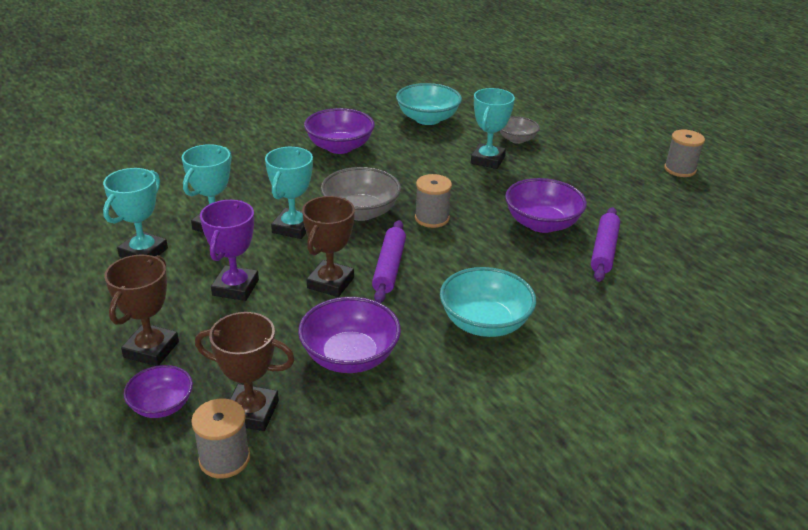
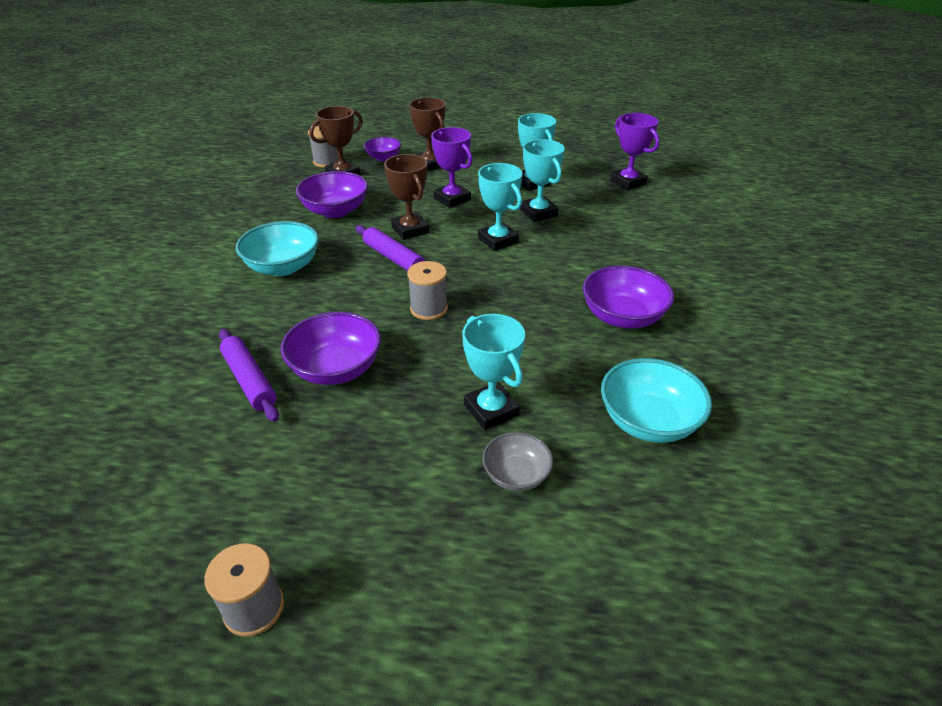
camera: 130 degrees right, 5 degrees up
grey bowl [321,167,401,221] -> none
none -> purple trophy [610,113,660,190]

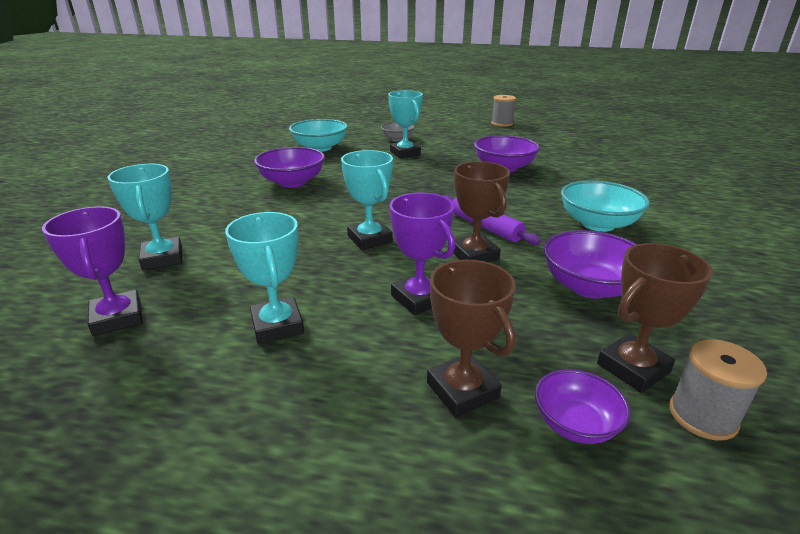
camera: 175 degrees left, 10 degrees down
purple rolling pin [219,329,279,422] -> none
grey spool [407,261,448,320] -> none
turquoise trophy [520,139,565,222] -> turquoise trophy moved to [108,164,182,270]

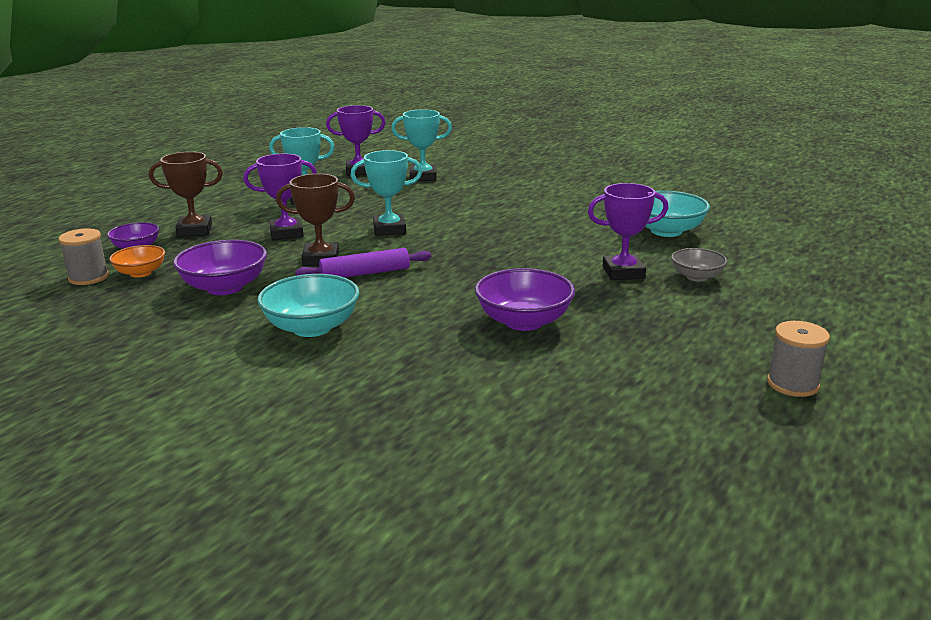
camera: 110 degrees right, 5 degrees down
purple bowl [254,147,325,188] -> none
turquoise trophy [388,90,423,158] -> purple trophy [588,183,669,280]
brown trophy [597,243,713,393] -> orange bowl [109,245,165,278]

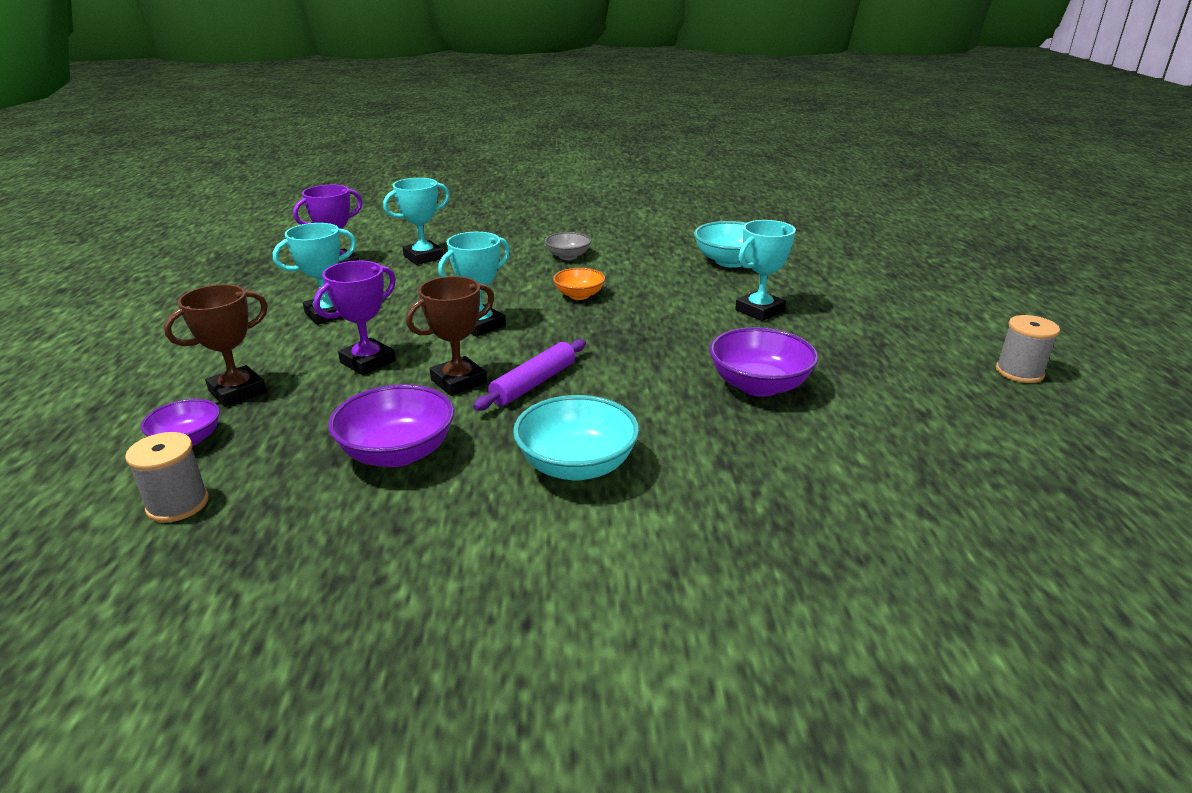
camera: 35 degrees left, 5 degrees up
orange bowl [109,245,165,278] -> orange bowl moved to [553,268,605,300]
purple trophy [588,183,669,280] -> turquoise trophy [735,220,796,321]
grey bowl [671,248,727,282] -> grey bowl moved to [544,232,591,260]

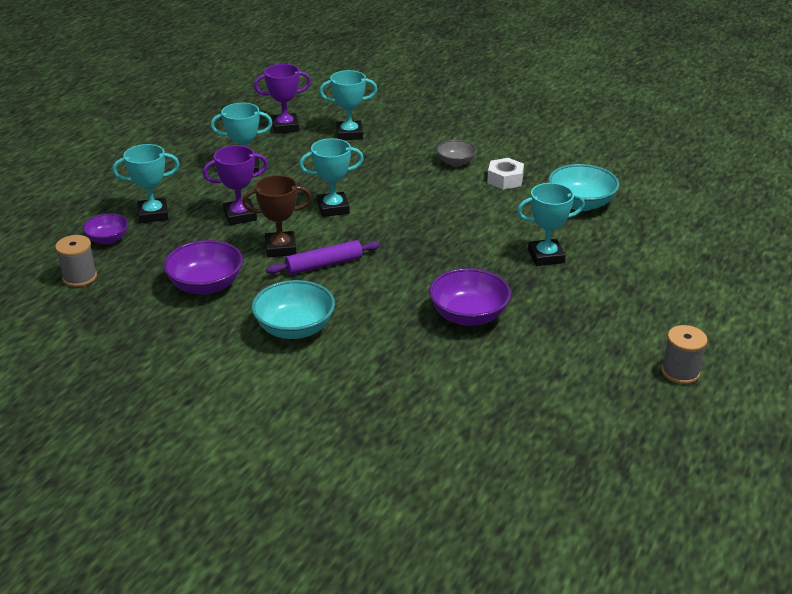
camera: 30 degrees right, 5 degrees up
brown trophy [164,284,268,407] -> turquoise trophy [113,144,180,223]
orange bowl [553,268,605,300] -> none
none -> white nut [487,158,524,190]

